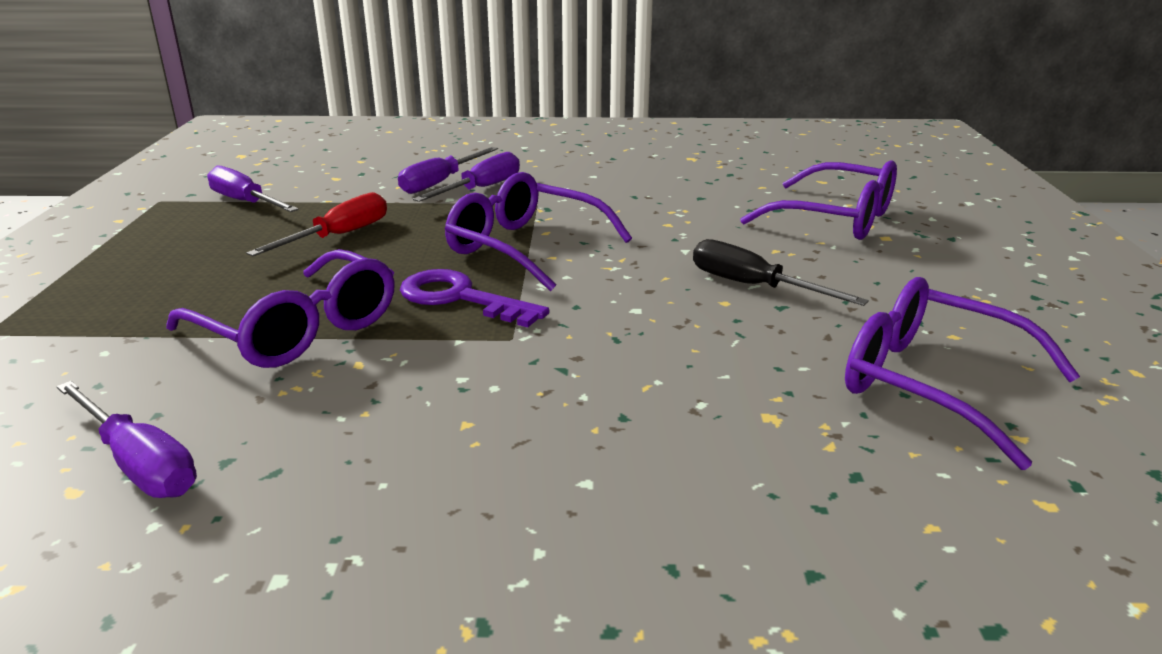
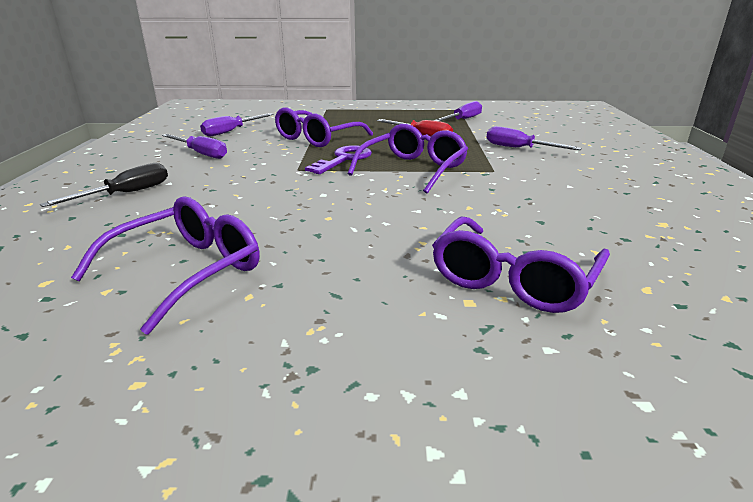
camera: 90 degrees right, 0 degrees up
purple screwdriver [413,152,520,202] -> purple screwdriver moved to [162,134,227,159]
black screwdriver [693,239,869,306] -> black screwdriver moved to [40,163,168,207]

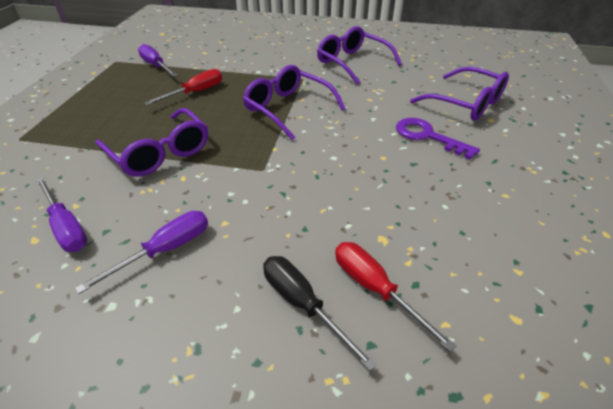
camera: 80 degrees left, 15 degrees up
purple glasses [71,196,259,335] -> purple glasses moved to [317,26,402,85]
purple key [305,145,372,174] -> purple key moved to [396,118,480,160]
purple screwdriver [486,126,582,150] -> none
none -> red screwdriver [335,242,456,352]

